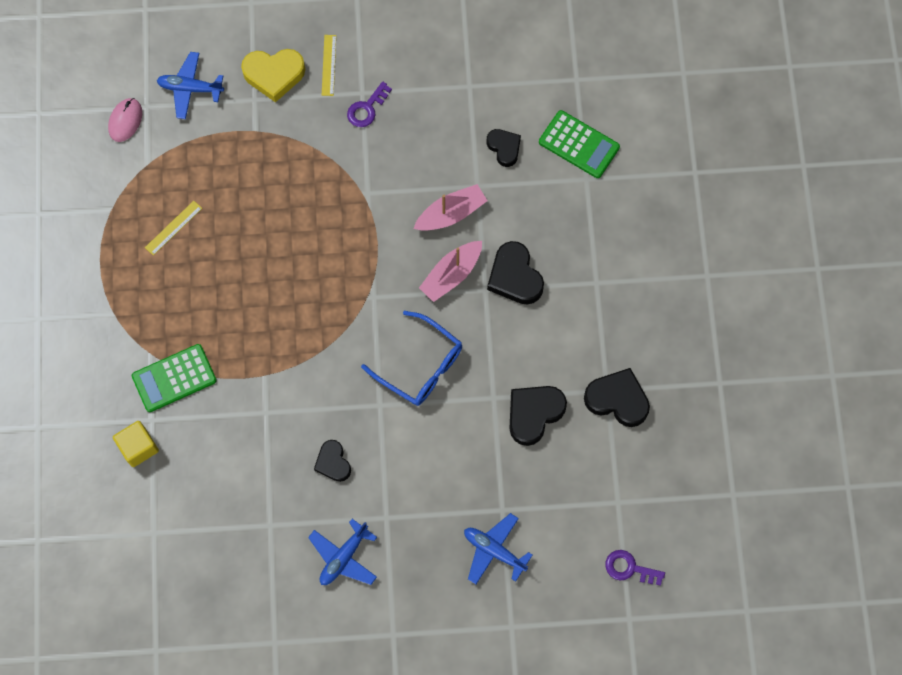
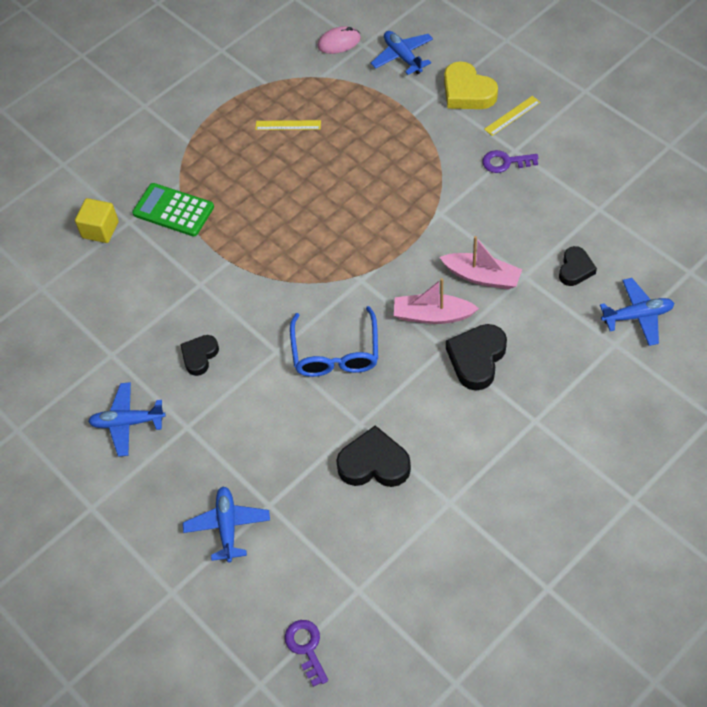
camera: 55 degrees right, 15 degrees down
green calculator [539,110,620,178] -> blue plane [600,278,674,346]
black heart [584,368,650,427] -> none

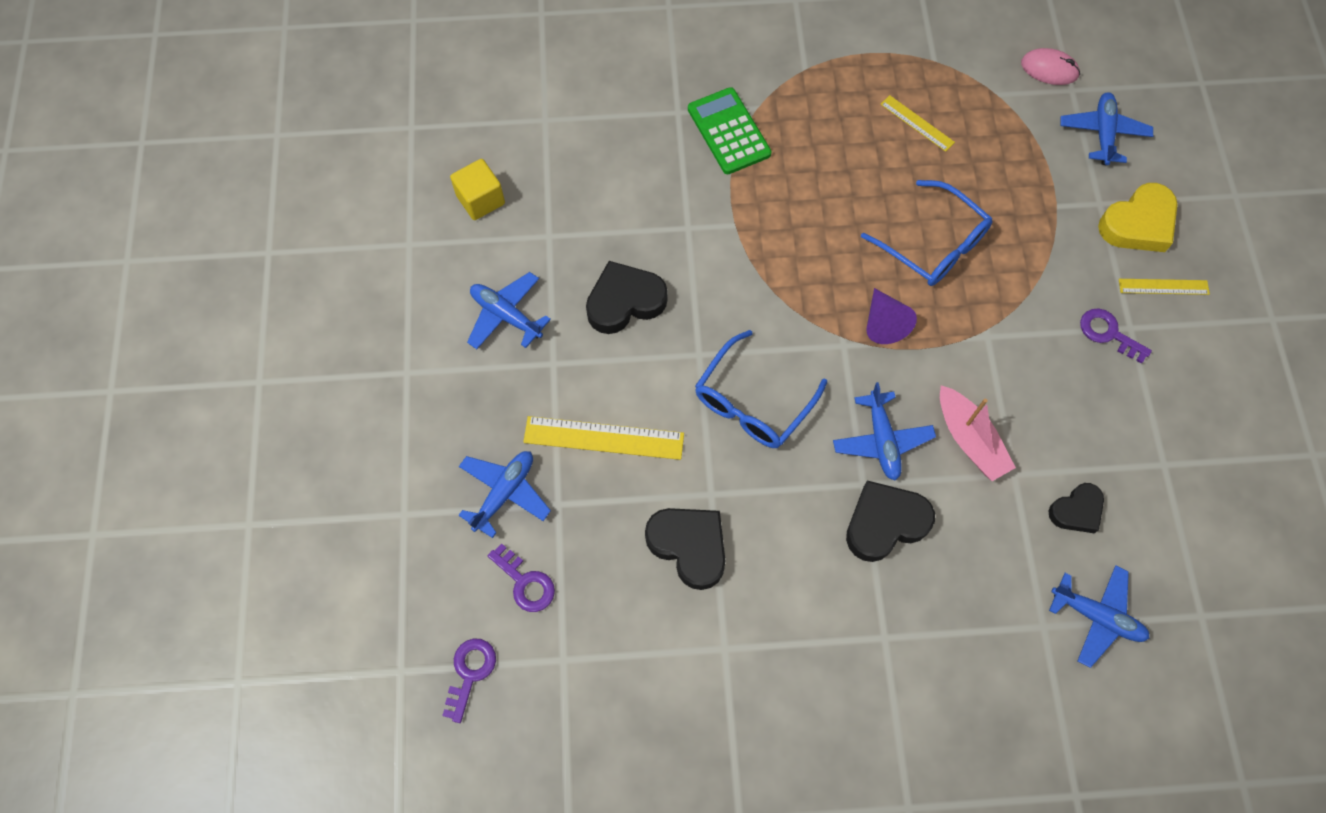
camera: 35 degrees right, 10 degrees up
yellow cube [75,198,119,243] -> yellow cube moved to [450,159,505,220]
black heart [180,335,219,376] -> black heart [586,261,668,334], size x1.58
pink boat [394,278,479,324] -> blue plane [833,382,936,480]
yellow heart [444,61,498,109] -> yellow heart turned 120 degrees counterclockwise [1098,183,1178,252]
none -> purple key [488,543,555,612]
none -> yellow ruler [523,416,684,460]
none -> blue glasses [861,180,993,286]
none -> purple cone [866,288,917,344]

